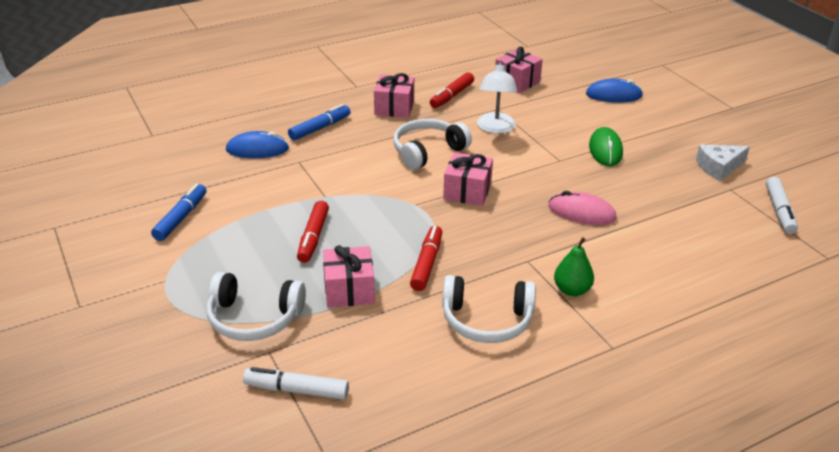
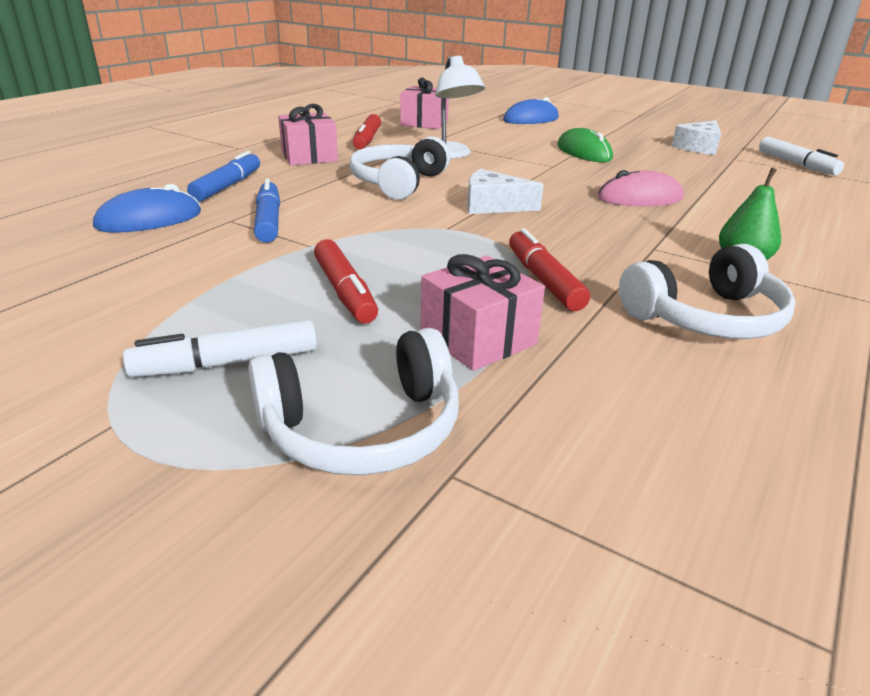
camera: 30 degrees left, 5 degrees down
blue marker [151,184,207,241] -> blue marker moved to [254,179,280,243]
white marker [243,367,349,400] -> white marker moved to [123,320,317,377]
pink gift [443,152,493,206] -> white cheese [467,169,544,214]

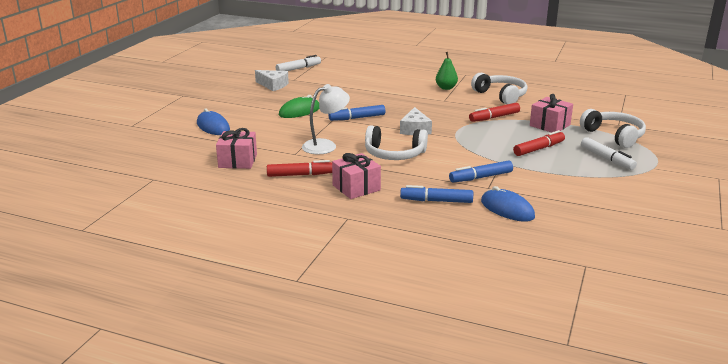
camera: 100 degrees left, 5 degrees down
pink mouse [597,170,684,206] -> none
none -> blue marker [328,105,385,121]

